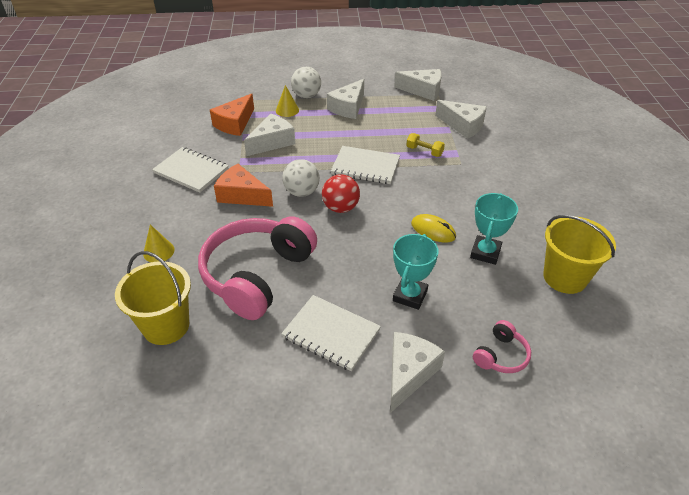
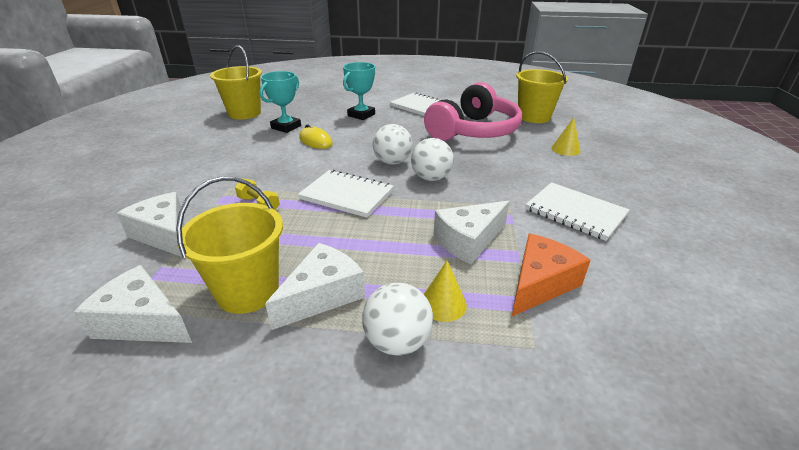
camera: 170 degrees left, 10 degrees down
orange cheese [214,164,273,207] -> none
red ball [322,174,360,213] -> white ball [373,124,413,165]
white cheese [390,332,445,413] -> none
pink headphones [473,320,531,373] -> none
none -> yellow bucket [176,176,283,314]

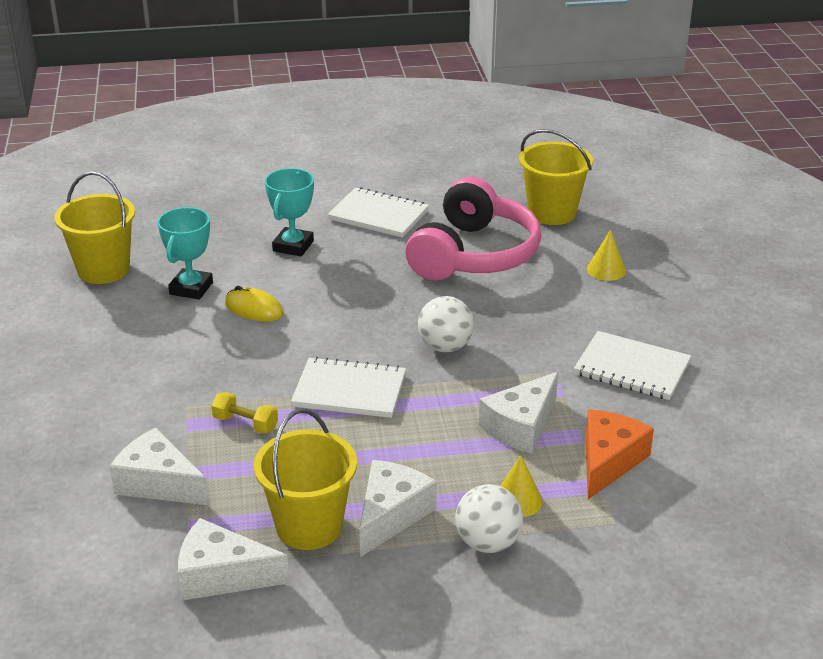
camera: 15 degrees left, 0 degrees up
white ball [373,124,413,165] -> none

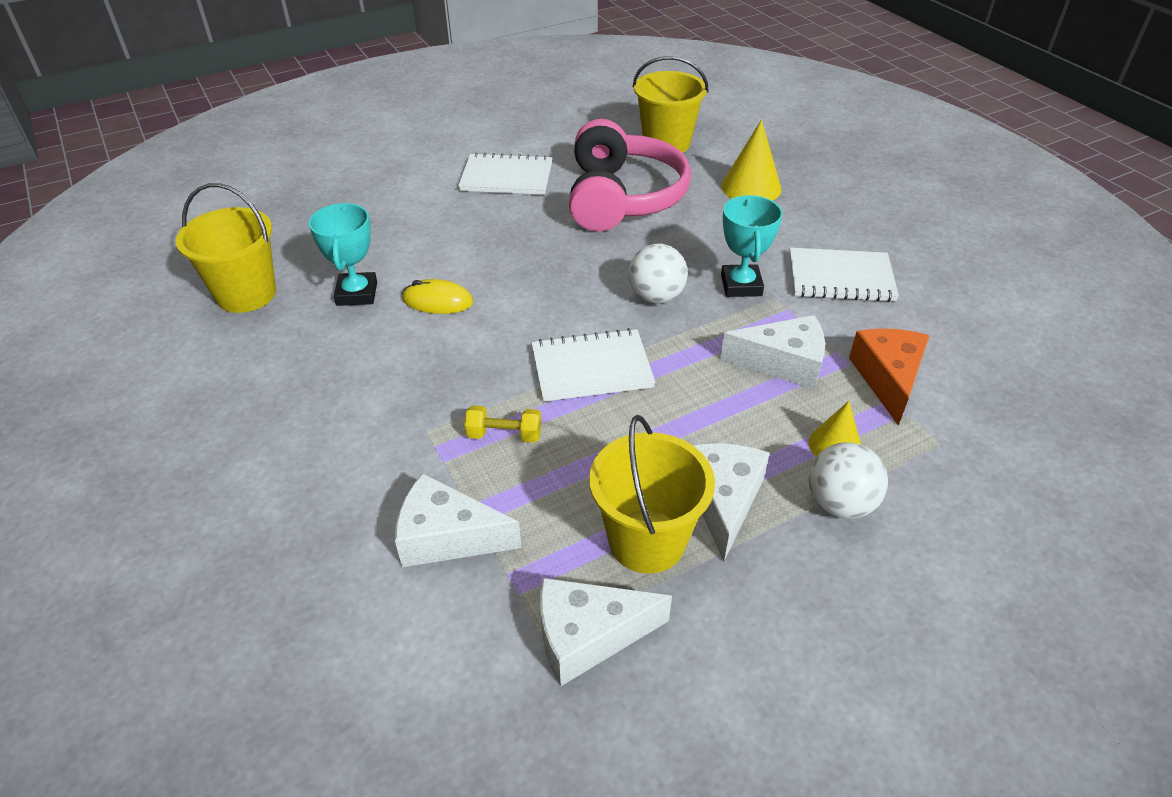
camera: 20 degrees left, 10 degrees up
turquoise trophy [265,168,314,256] -> turquoise trophy moved to [721,195,783,297]
white cheese [479,372,558,454] -> white cheese turned 105 degrees counterclockwise [720,315,825,389]
yellow cone [587,230,626,281] -> yellow cone [721,120,781,201], size x1.59

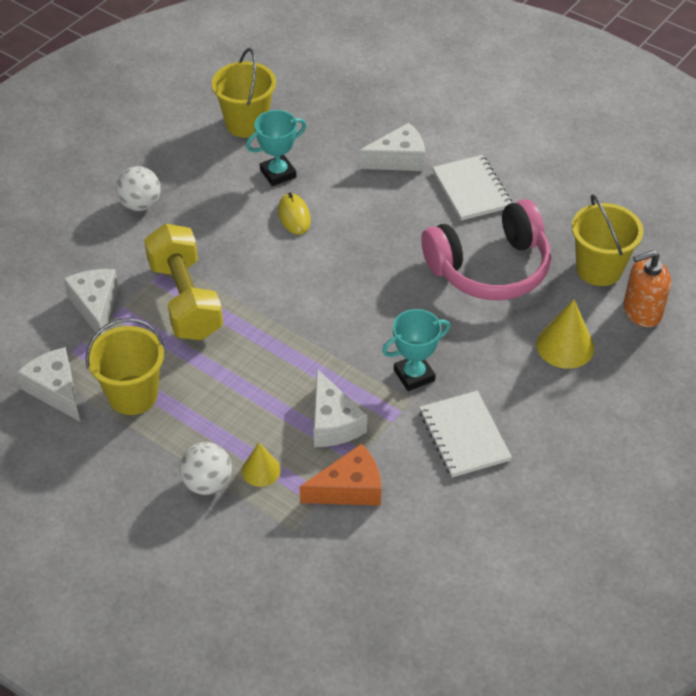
camera: 65 degrees right, 5 degrees up
yellow dumbbell [465,405,541,442] -> yellow dumbbell [144,224,223,340], size x2.44
white notebook [531,328,655,402] -> none
white ball [628,243,688,304] -> white ball moved to [116,166,161,211]
white cheese [693,443,770,562] -> white cheese moved to [358,123,425,171]
none -> orange soap dispenser [623,250,671,327]

